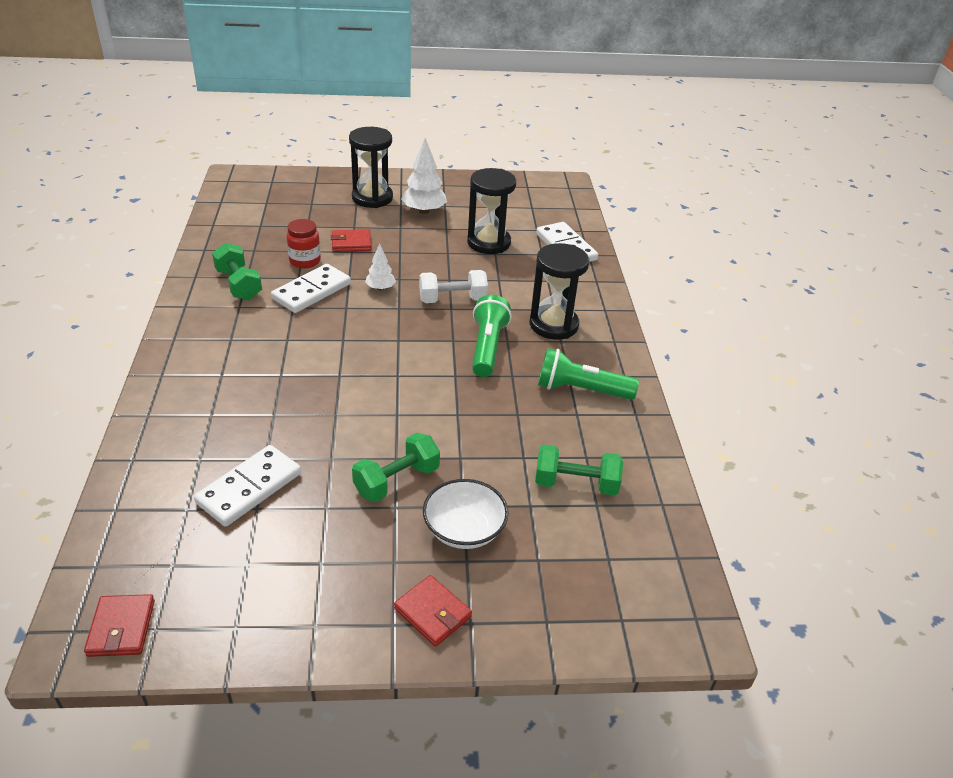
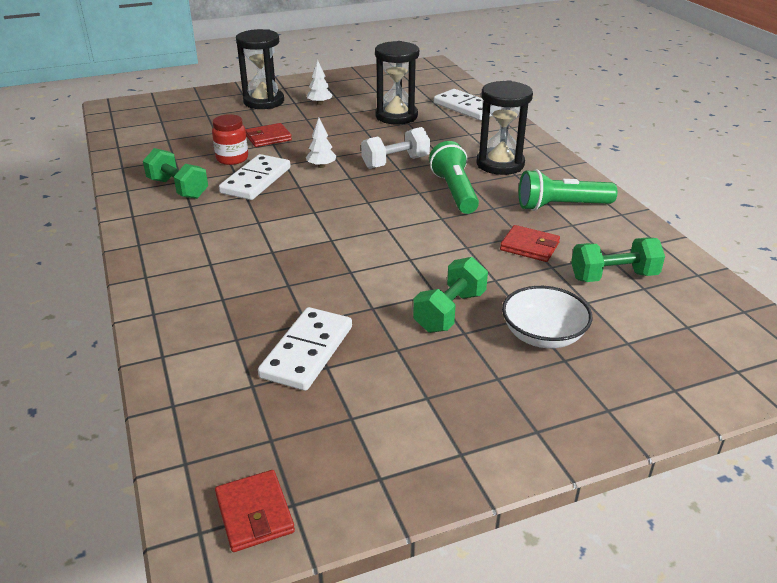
camera: 15 degrees left, 5 degrees down
red wallet [394,575,472,647] -> red wallet moved to [500,225,560,262]
white tree [401,138,447,214] -> white tree [307,60,333,105], size x0.58

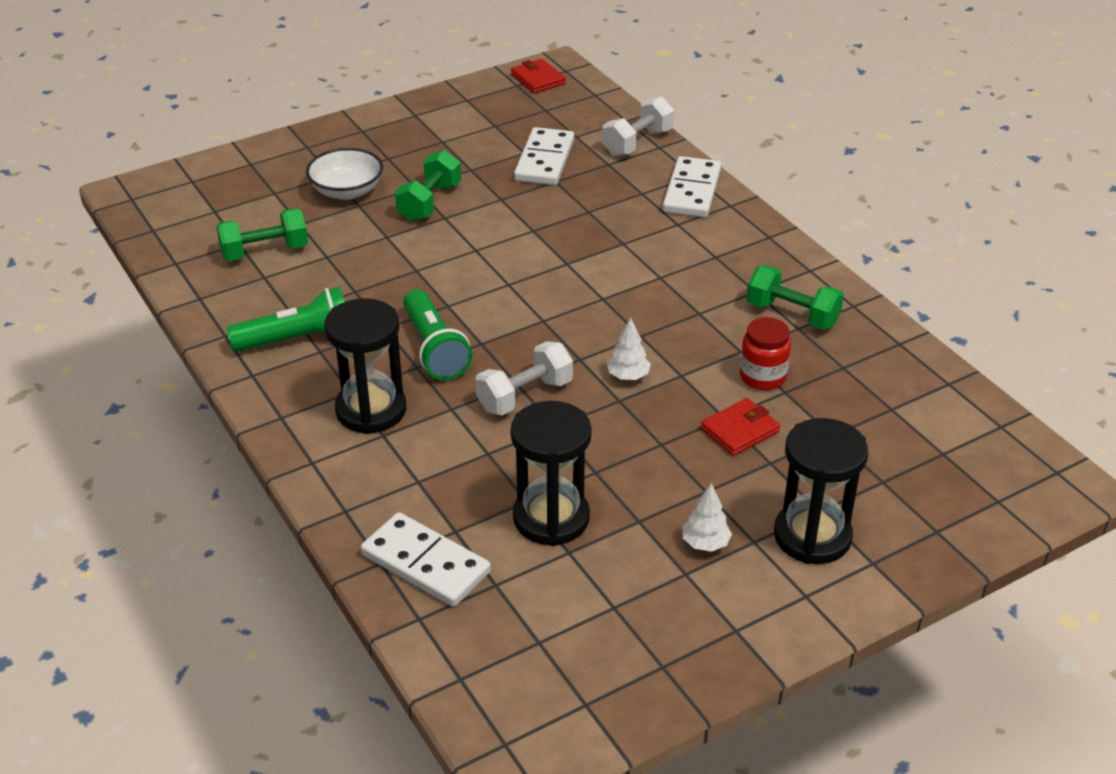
camera: 170 degrees right, 5 degrees up
white domino [219,154,290,200] -> white domino moved to [662,156,721,218]
red wallet [500,225,560,262] -> none
none -> white dumbbell [602,96,674,157]

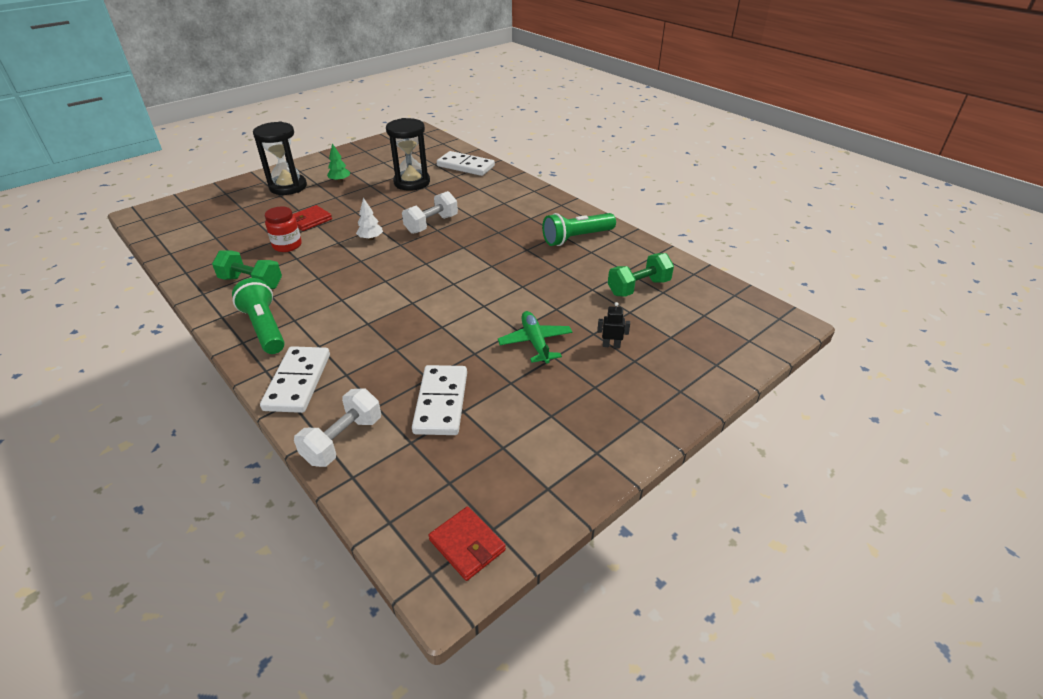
camera: 170 degrees right, 0 degrees up
white bowl [306,148,383,200] -> black robot [597,302,630,348]
black hourglass [324,298,406,434] -> none
green dumbbell [395,150,461,222] -> green plane [498,311,573,364]
green flashlight [403,289,472,380] -> green flashlight moved to [232,278,285,354]
white tree [683,483,732,552] -> green tree [327,143,350,182]

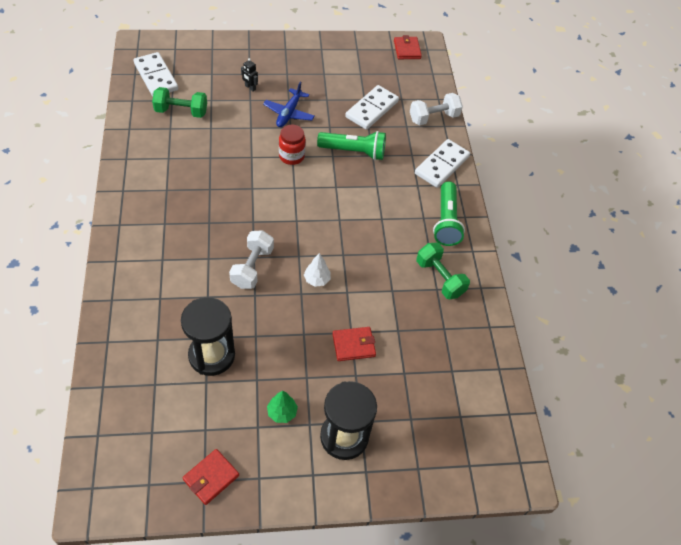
camera: 150 degrees left, 15 degrees up
red jar [265,207,302,252] -> red jar moved to [279,125,305,165]
white dumbbell [402,191,458,234] -> white dumbbell turned 60 degrees counterclockwise [229,230,274,289]
white domino [437,151,495,176] -> white domino moved to [134,52,178,97]
green plane [498,311,573,364] -> blue plane [263,82,315,127]
green flashlight [542,213,616,246] -> green flashlight moved to [317,131,386,160]
none -> red wallet [183,449,239,505]

